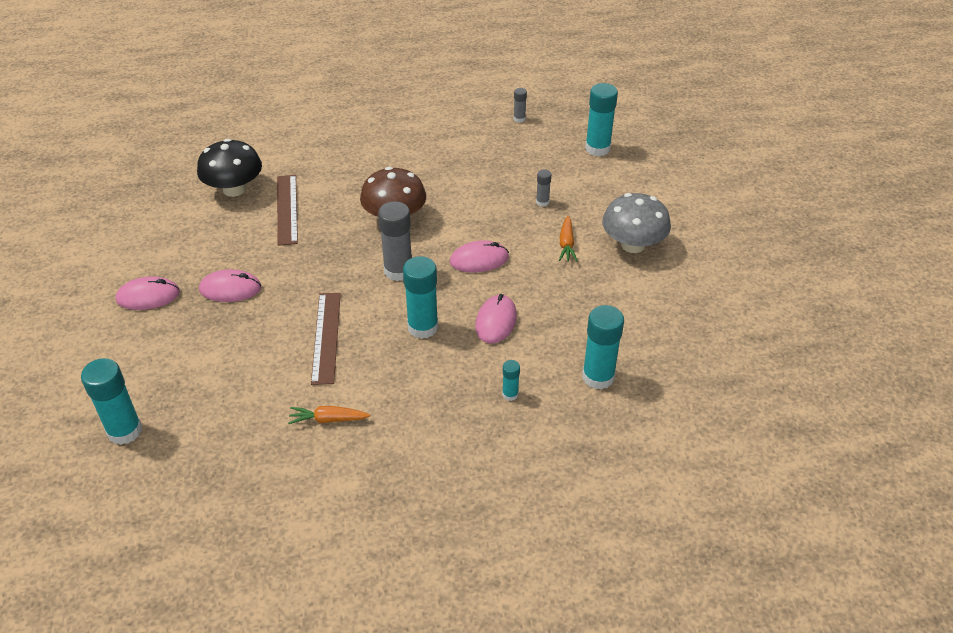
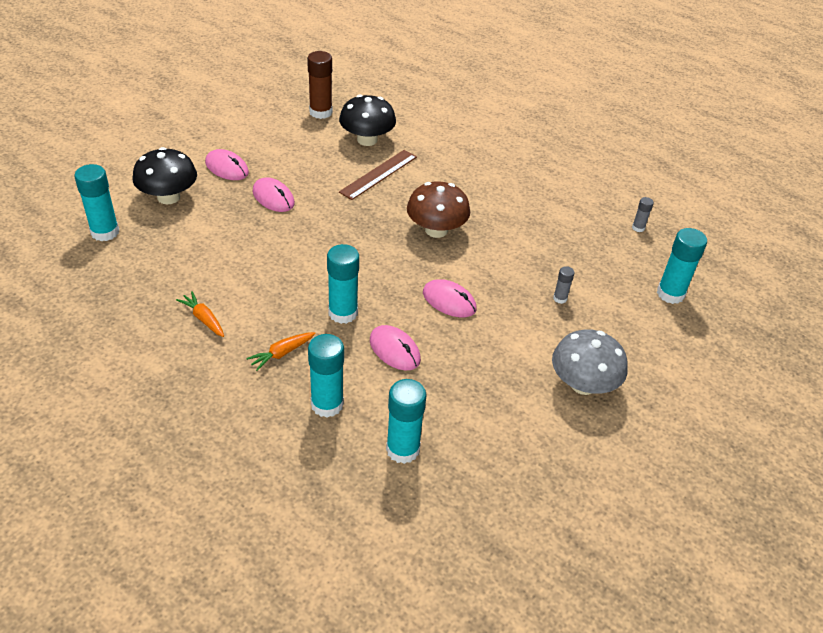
camera: 45 degrees right, 0 degrees up
brown ruler [311,293,341,385] -> none
grey glue stick [378,201,412,281] -> none
pink mouse [475,294,517,344] -> pink mouse turned 75 degrees clockwise [370,325,421,370]
turquoise glue stick [502,360,520,401] -> turquoise glue stick [308,334,344,418], size x2.01
orange carrot [559,216,577,262] -> orange carrot moved to [246,332,316,371]
none -> black mushroom [133,147,197,204]
none -> brown glue stick [307,51,333,119]

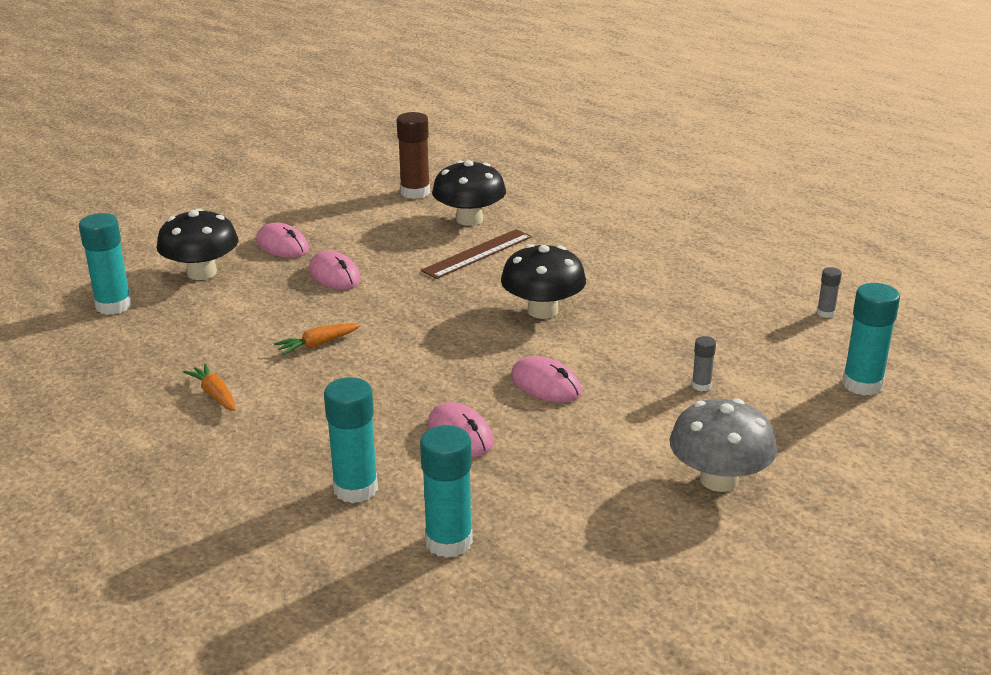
camera: 10 degrees right, 15 degrees down
orange carrot [246,332,316,371] -> orange carrot moved to [274,323,361,355]
turquoise glue stick [327,244,359,324] -> none
brown mushroom [407,182,470,238] -> black mushroom [501,244,586,319]

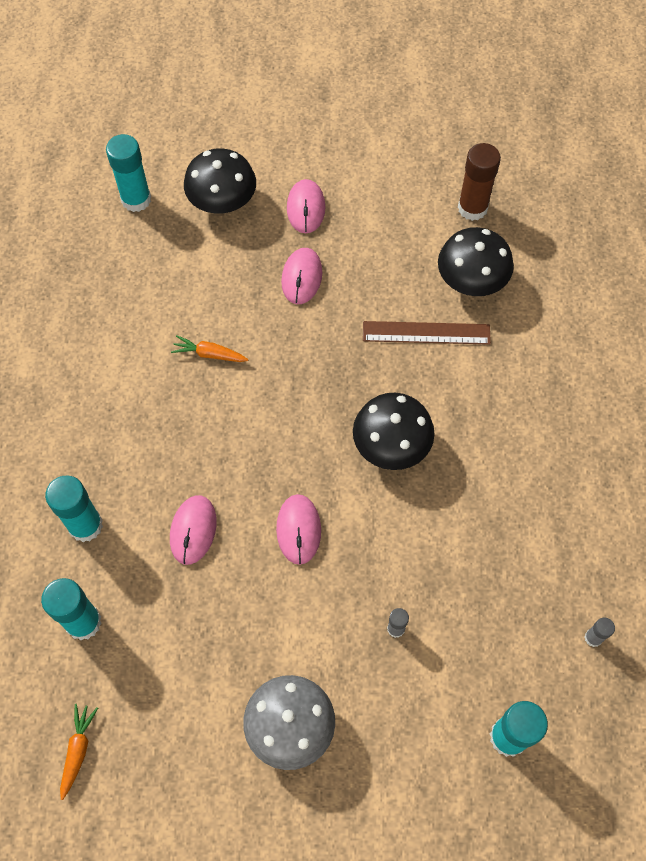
camera: 45 degrees right, 35 degrees up
orange carrot [183,363,236,411] -> orange carrot moved to [60,704,98,800]

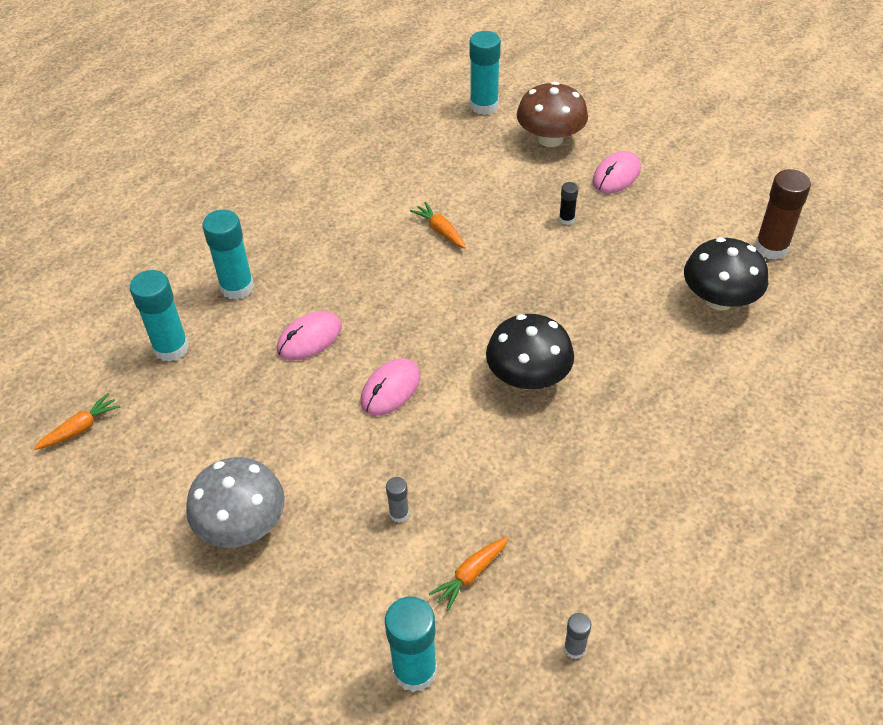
camera: 40 degrees right, 15 degrees down
black mushroom [184,148,256,214] -> brown mushroom [517,81,588,147]
pink mouse [281,248,322,304] -> black glue stick [559,182,578,225]
brown ruler [363,321,491,345] -> none
none -> orange carrot [428,537,509,611]

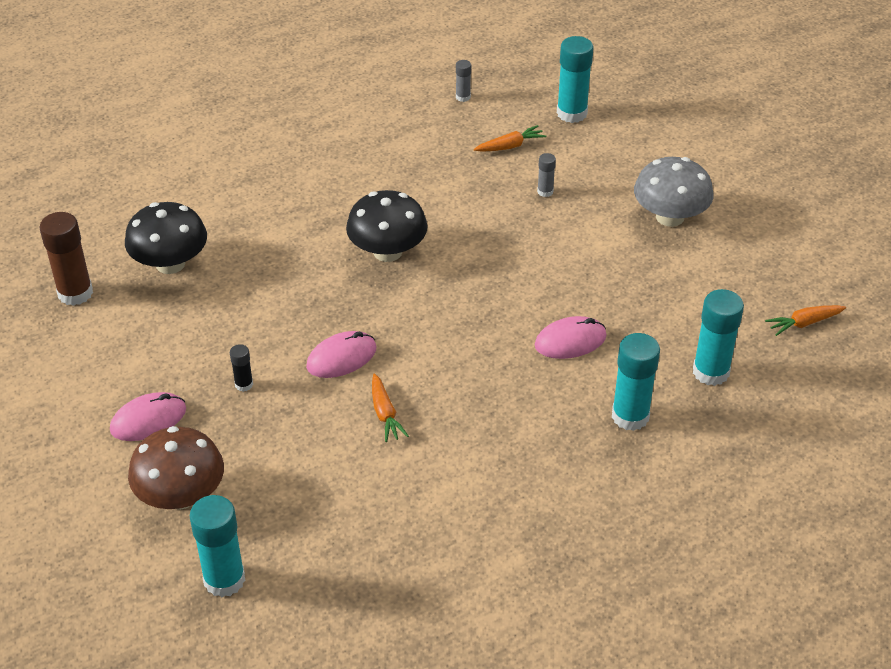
camera: 160 degrees left, 5 degrees down
pink mouse [361,358,420,416] -> pink mouse moved to [306,331,376,378]

